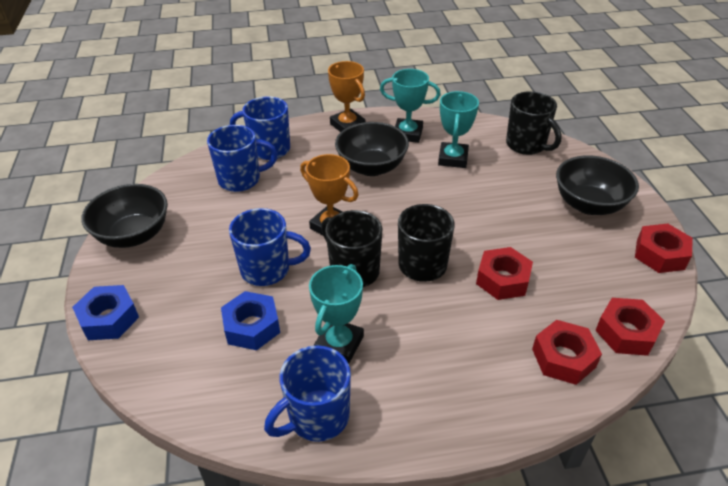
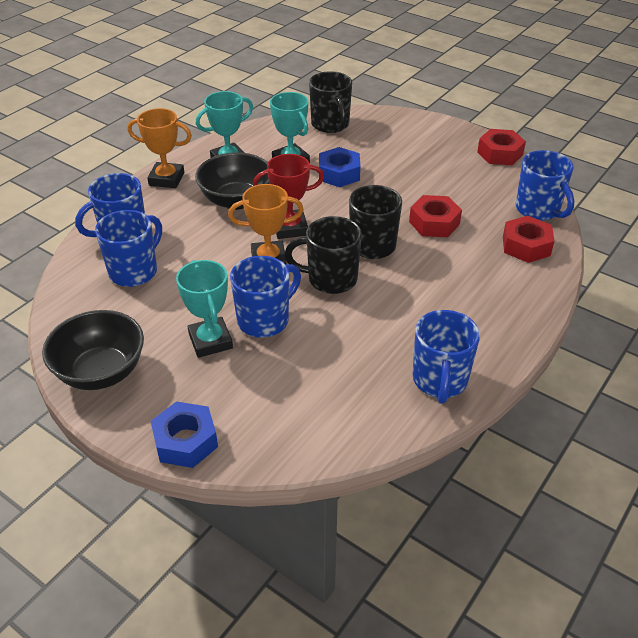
camera: 45 degrees left, 0 degrees up
blue nut [221,291,280,350] -> blue nut moved to [319,147,360,187]
turquoise trophy [309,264,364,364] -> turquoise trophy moved to [176,260,233,358]
black mug [506,91,562,155] -> black mug turned 60 degrees clockwise [309,71,352,133]
black bowl [556,155,639,215] -> none
red nut [595,298,665,356] -> blue mug [515,150,575,221]
none -> red trophy [253,154,324,239]

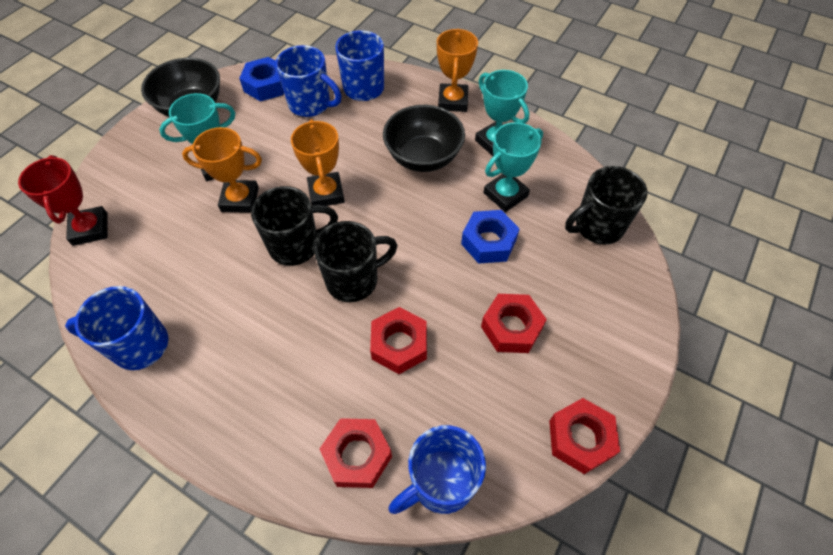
camera: 85 degrees right, 15 degrees up
blue nut [151,401,218,468] -> blue nut moved to [239,57,284,102]
blue mug [230,256,301,338] -> orange trophy [182,127,262,213]
red trophy [253,154,324,239] -> red trophy moved to [18,155,108,246]
black mug [285,216,362,294] -> black mug turned 75 degrees clockwise [251,186,338,266]
none -> red nut [481,294,547,353]

